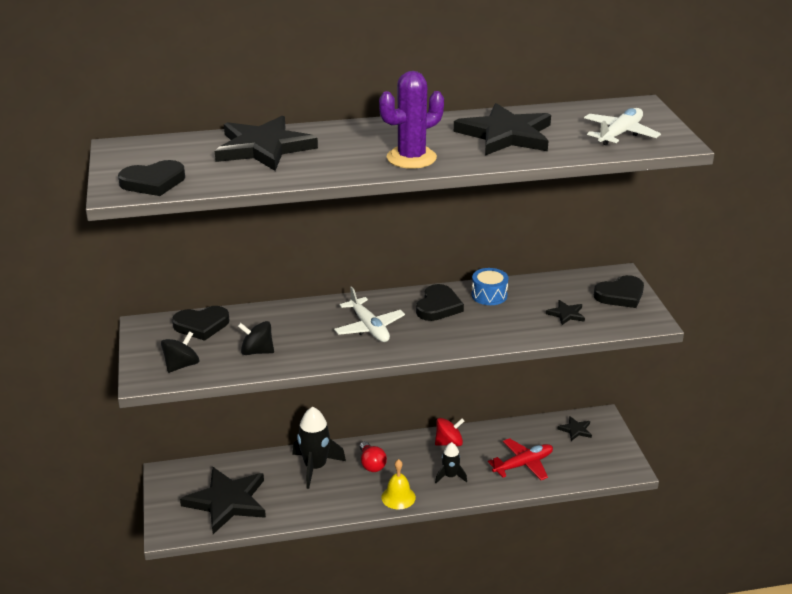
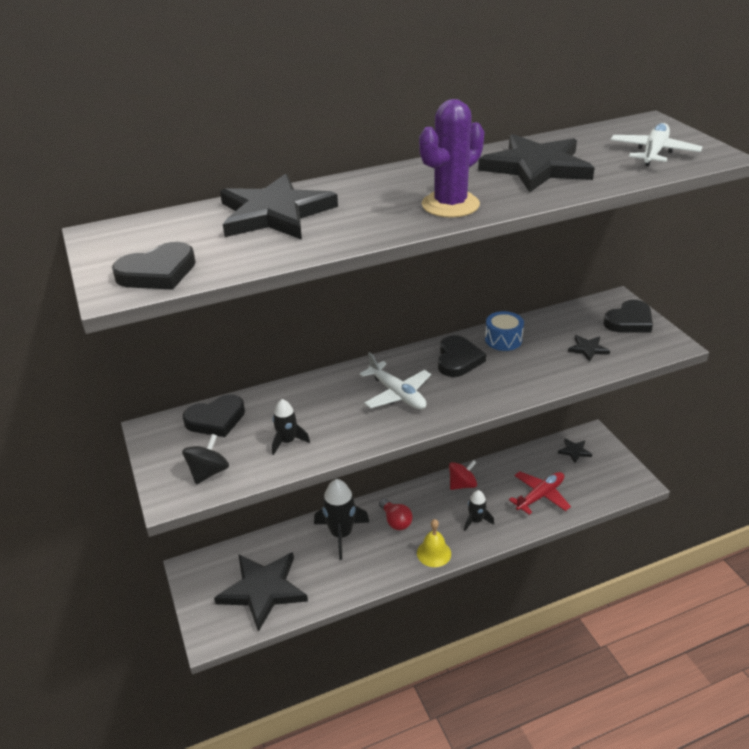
camera: 10 degrees left, 5 degrees up
black spinning top [238,321,274,355] -> black rocket [272,399,310,455]

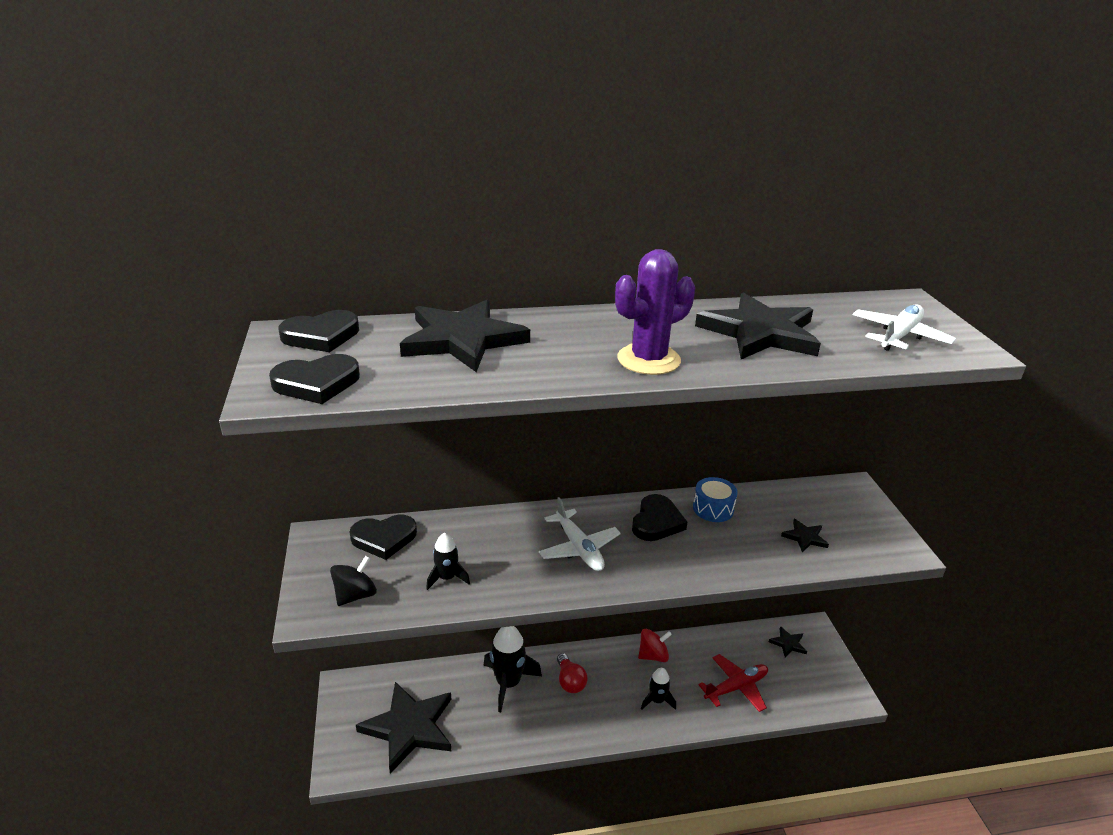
camera: 10 degrees right, 5 degrees down
yellow bell [417,519,451,567] -> none
black heart [603,300,653,333] -> black heart moved to [279,310,359,352]

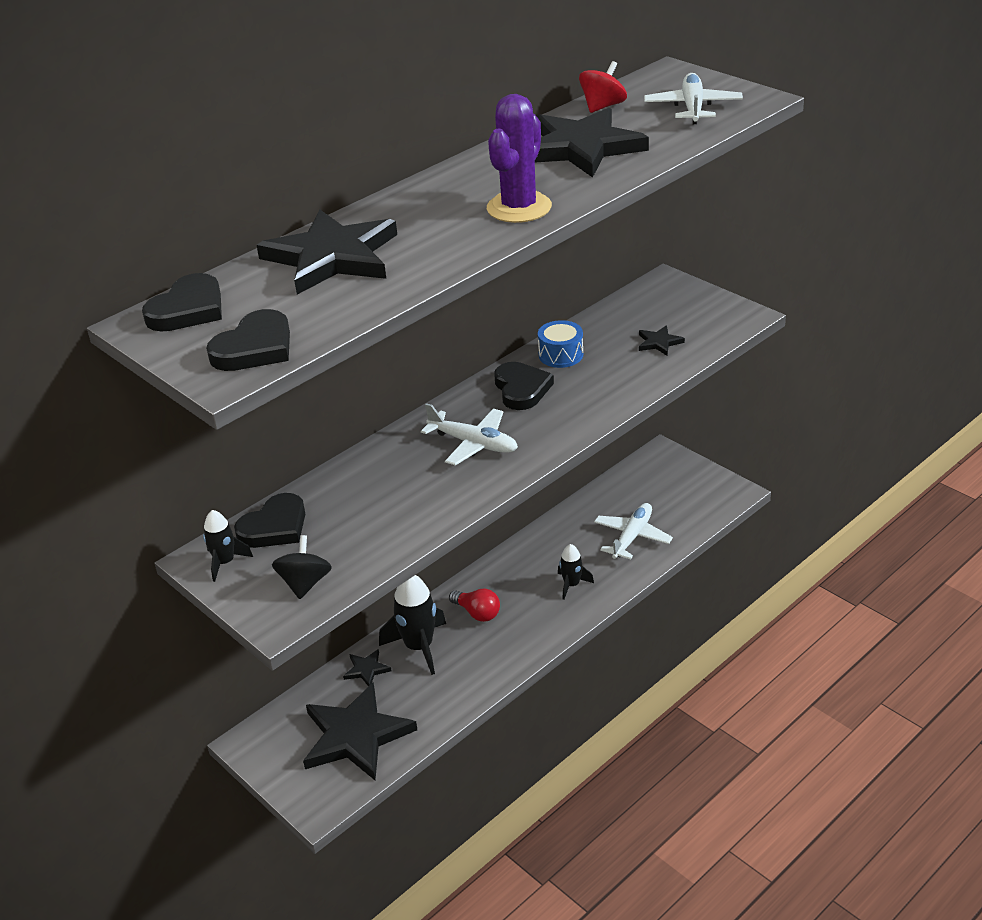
camera: 30 degrees left, 5 degrees up
black rocket [426,533,470,590] -> black rocket moved to [203,510,253,582]
red spinning top [638,629,672,662] -> red spinning top moved to [579,61,627,113]
red plane [698,654,768,712] -> white plane [594,503,673,560]
black star [769,626,807,658] -> black star moved to [343,649,392,686]

